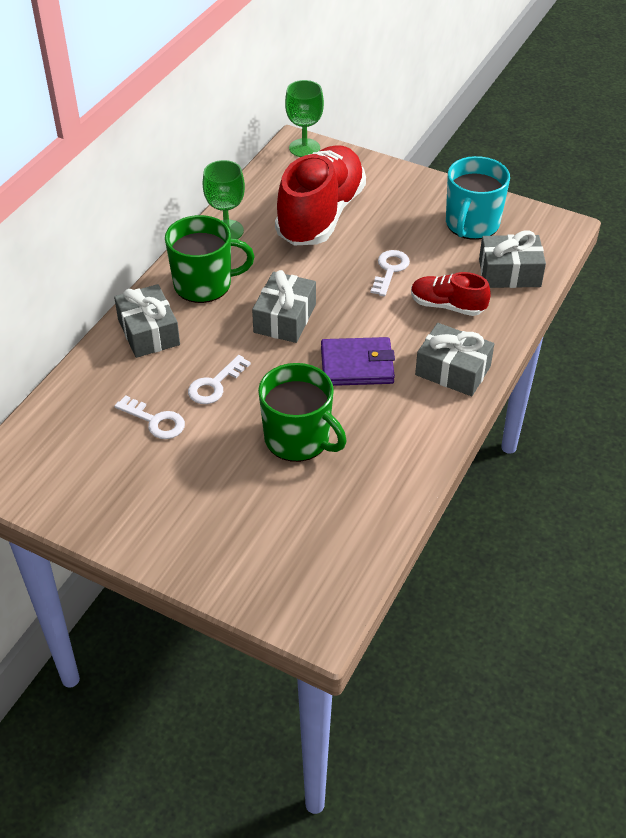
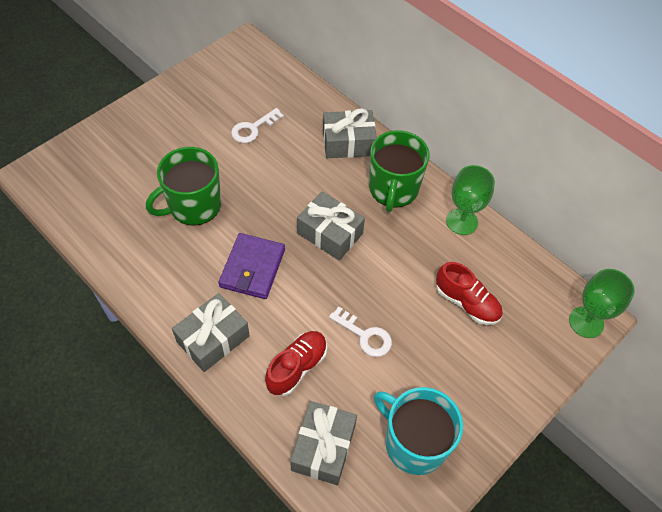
camera: 105 degrees right, 10 degrees up
white key [188,355,251,404] -> none
red shoe [275,145,366,246] -> red shoe [436,262,502,325], size x0.50

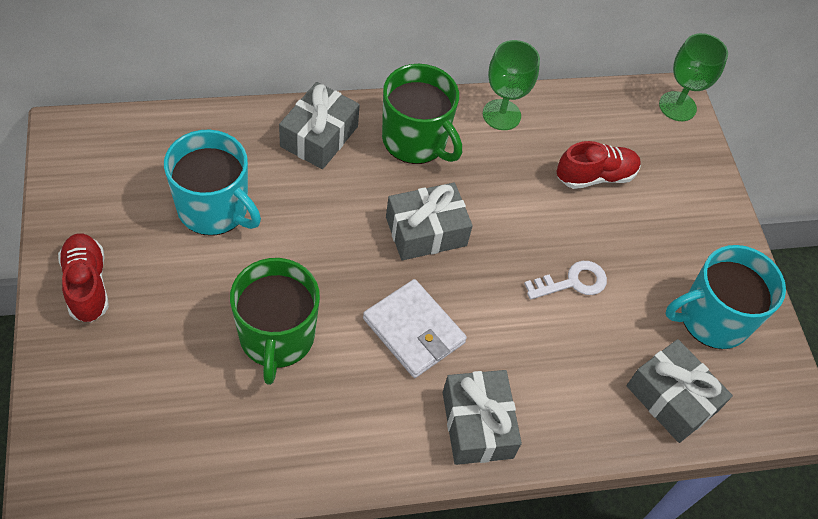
camera: 60 degrees left, 0 degrees up
purple wallet [218,233,285,299] -> white wallet [363,279,467,378]
white key [231,108,284,143] -> turquoise mug [164,130,261,236]
red shoe [265,331,327,396] -> red shoe moved to [58,233,109,322]

